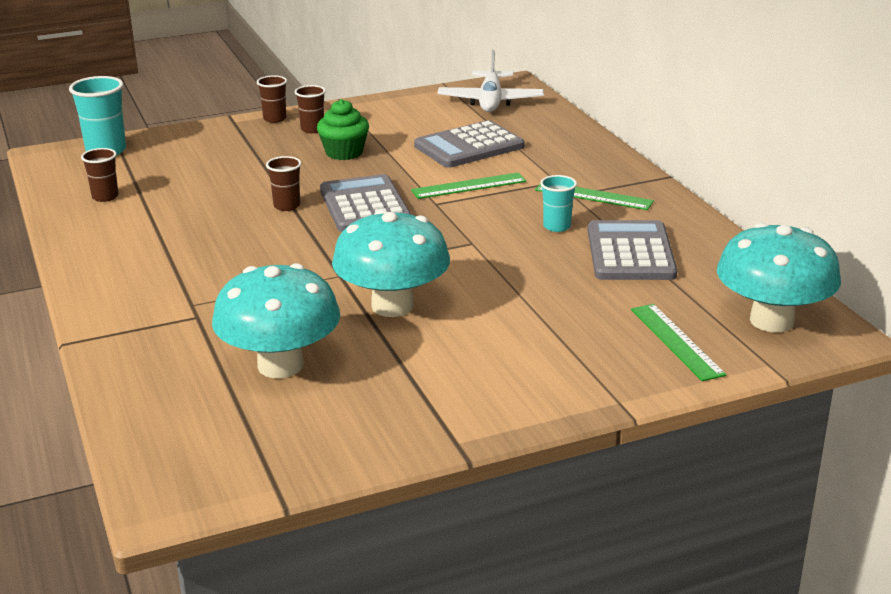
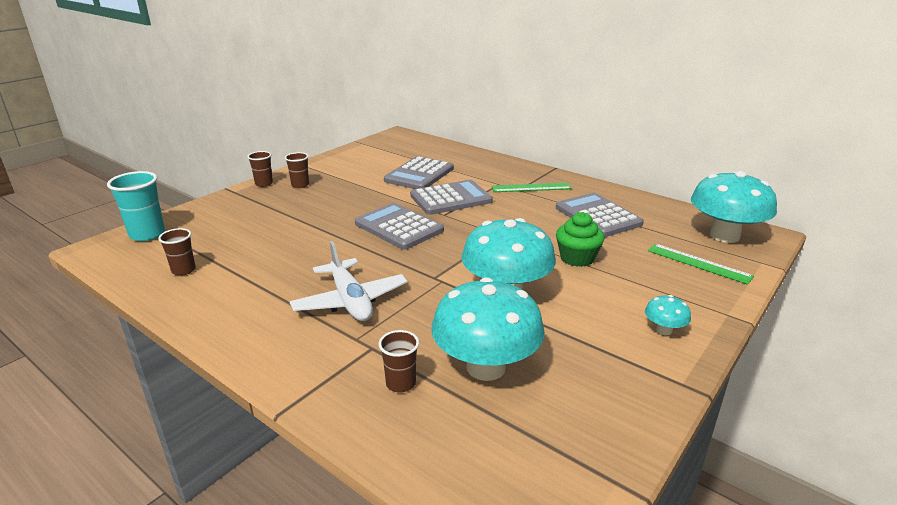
camera: 30 degrees left, 0 degrees up
brown cup [266,156,301,211] -> brown cup moved to [378,330,419,393]
green cupcake [317,99,369,160] -> green cupcake moved to [556,212,604,267]
green ruler [411,172,527,199] -> grey calculator [410,180,493,215]
white plane [438,50,544,112] -> white plane moved to [290,241,407,321]
turquoise cup [540,175,577,232] -> none
none -> turquoise mushroom [645,295,691,335]

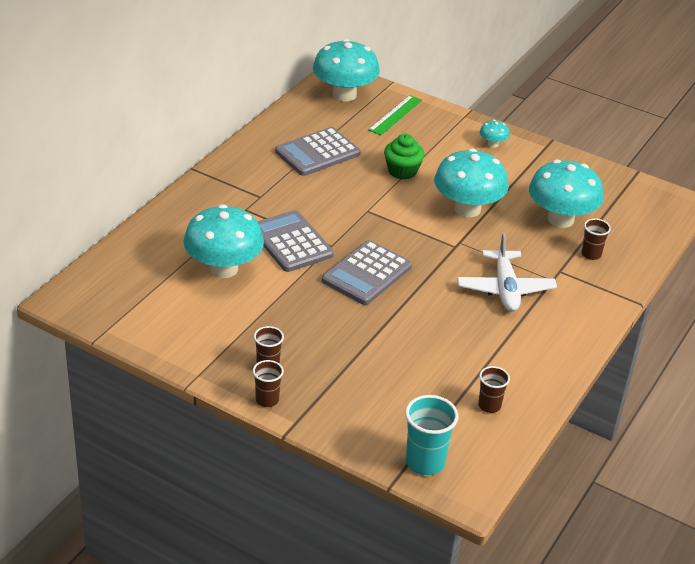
camera: 100 degrees left, 10 degrees up
white plane [290,241,407,321] -> white plane turned 120 degrees clockwise [457,233,557,312]
grey calculator [384,156,454,189] -> turquoise mushroom [183,204,264,278]
green ruler [492,183,572,192] -> none

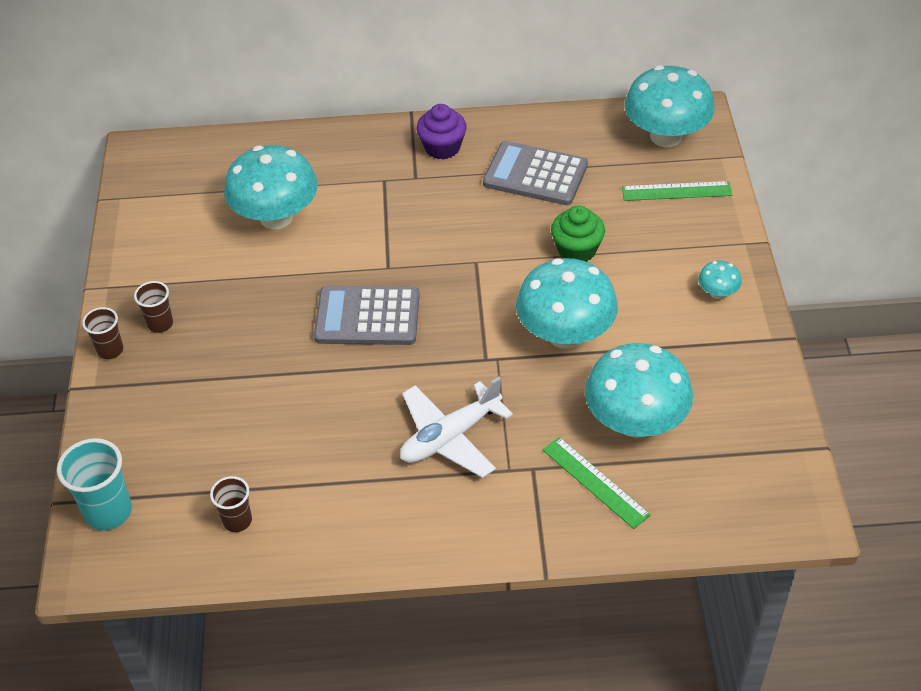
camera: 60 degrees right, 10 degrees up
grey calculator [257,210,334,272] -> none
brown cup [581,218,611,260] -> green ruler [543,437,651,529]
none -> purple cupcake [416,104,467,160]

